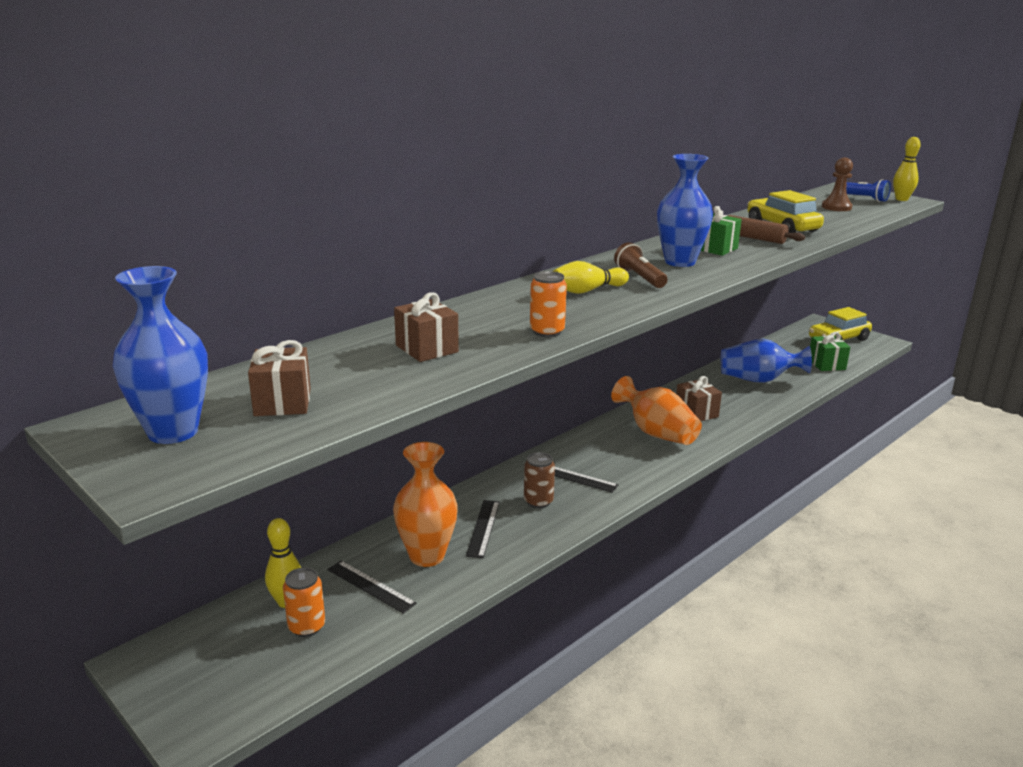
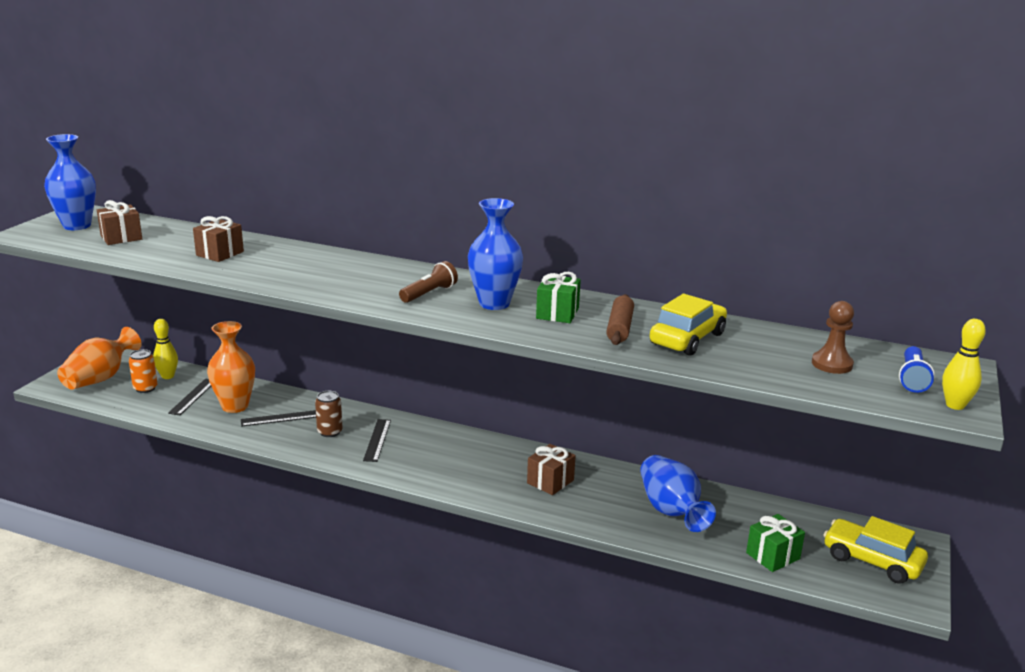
camera: 65 degrees right, 0 degrees up
orange can [530,271,567,337] -> none
yellow bowling pin [553,261,629,294] -> none
orange vase [611,376,702,445] -> orange vase moved to [57,327,142,390]

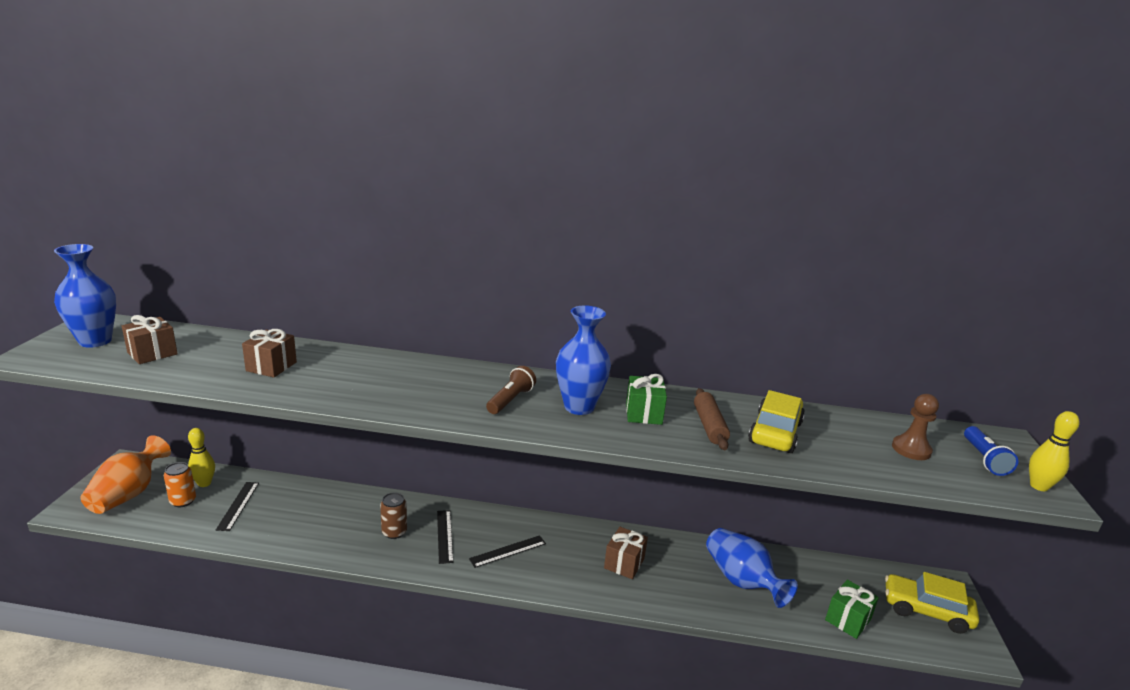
camera: 15 degrees left, 0 degrees up
orange vase [207,321,255,413] -> none
black ruler [241,410,316,426] -> black ruler moved to [469,535,546,568]

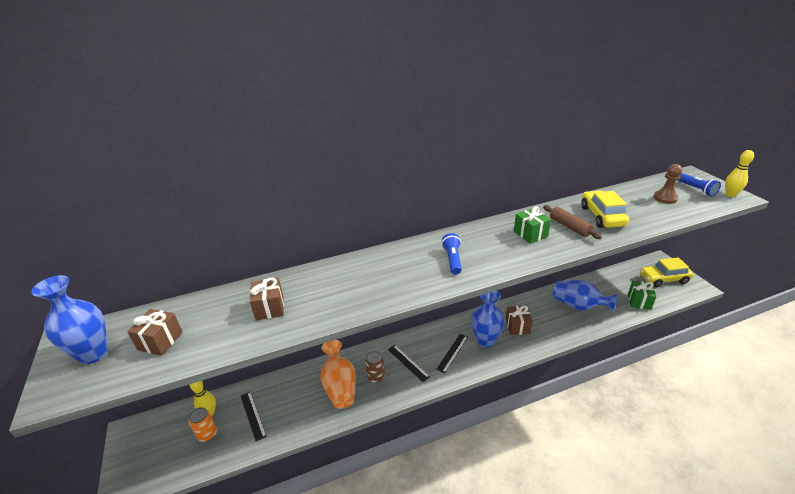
camera: 25 degrees left, 10 degrees up
orange vase [80,435,171,514] -> orange vase moved to [320,340,356,409]
brown flashlight [486,366,536,414] -> blue flashlight [441,233,462,274]
blue vase [556,305,611,415] -> blue vase moved to [471,290,505,348]

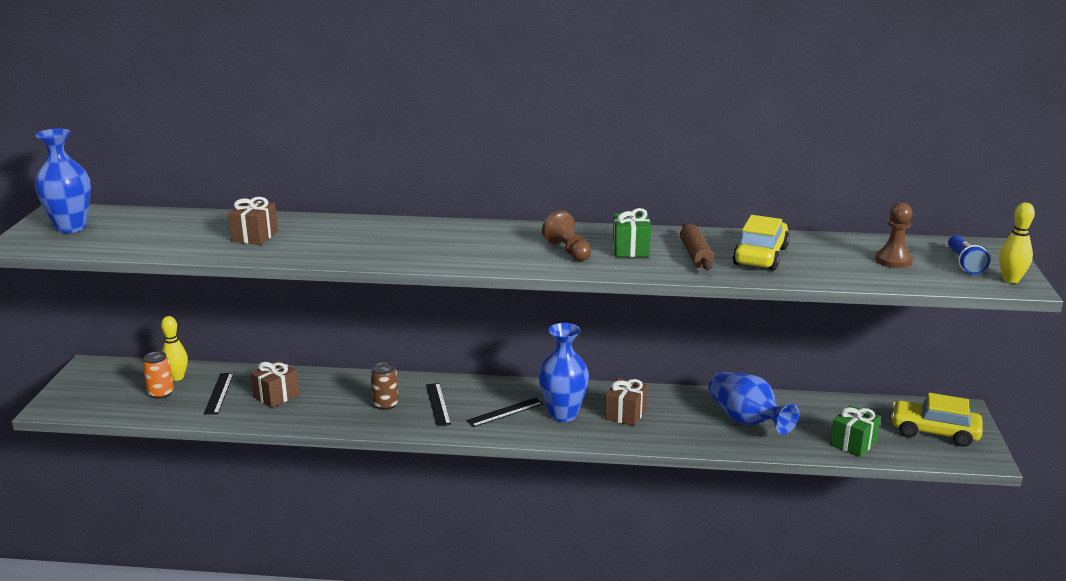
camera: 25 degrees right, 10 degrees down
brown gift [127,309,183,356] -> brown gift moved to [250,361,299,408]
orange vase [320,340,356,409] -> none
blue flashlight [441,233,462,274] -> none
none -> brown pawn [542,211,591,261]

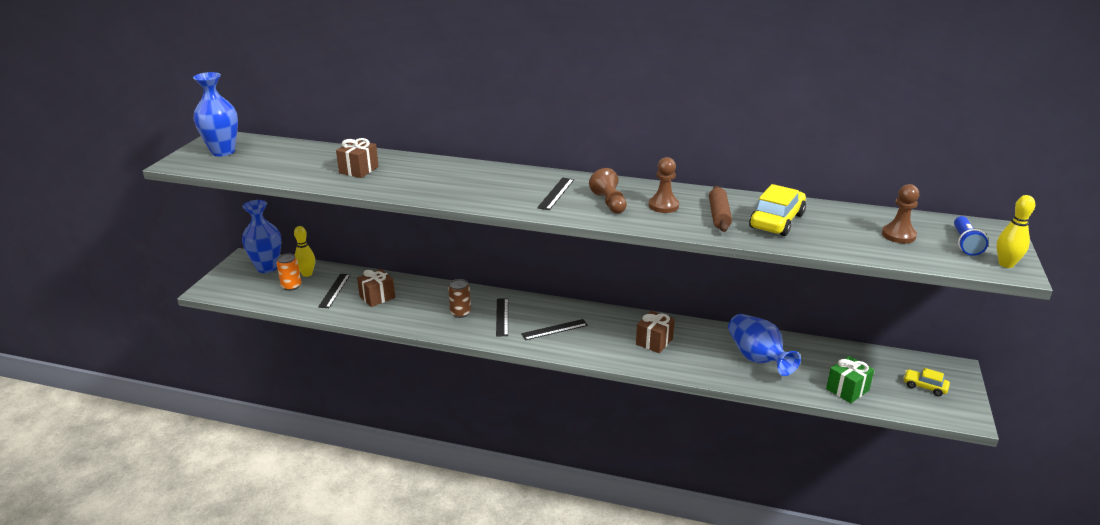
camera: 10 degrees right, 5 degrees up
blue vase [538,323,589,422] -> blue vase moved to [242,200,281,273]
green gift [613,208,651,257] -> brown pawn [649,157,679,213]
yellow car [891,393,983,447] -> yellow car [903,368,950,396], size x0.55
none -> black ruler [537,177,574,210]

